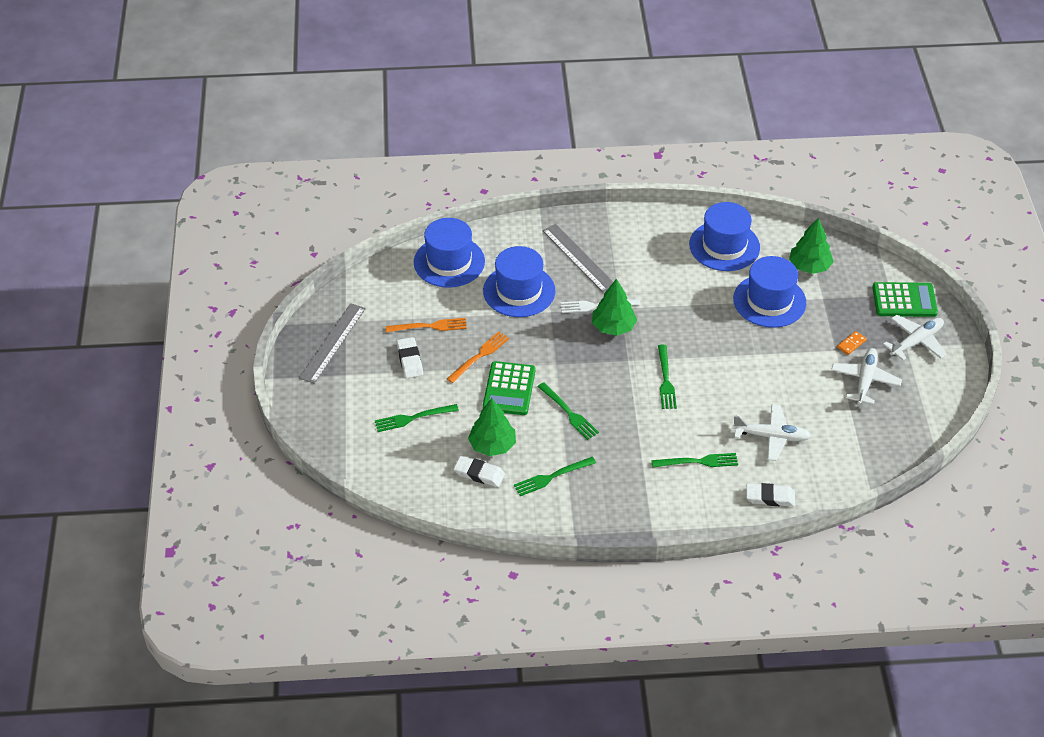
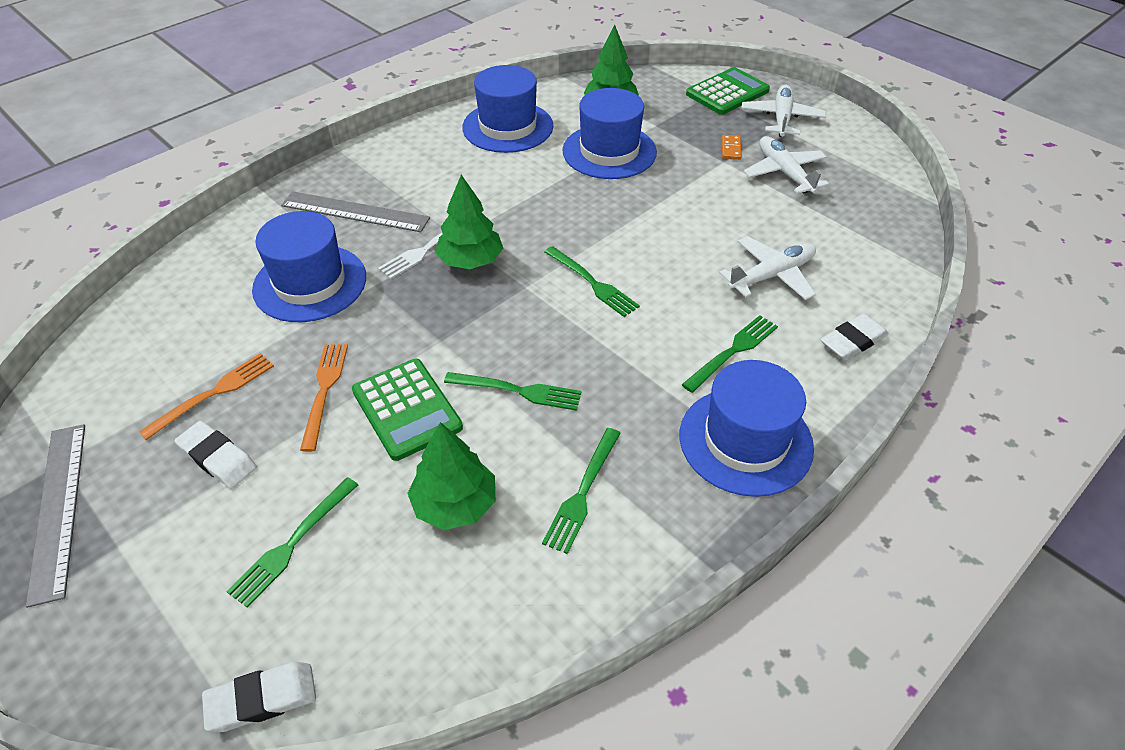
camera: 40 degrees left, 0 degrees up
blue hat [414,218,485,288] -> blue hat moved to [680,360,814,497]
white eraser [454,456,505,487] -> white eraser moved to [202,662,316,732]

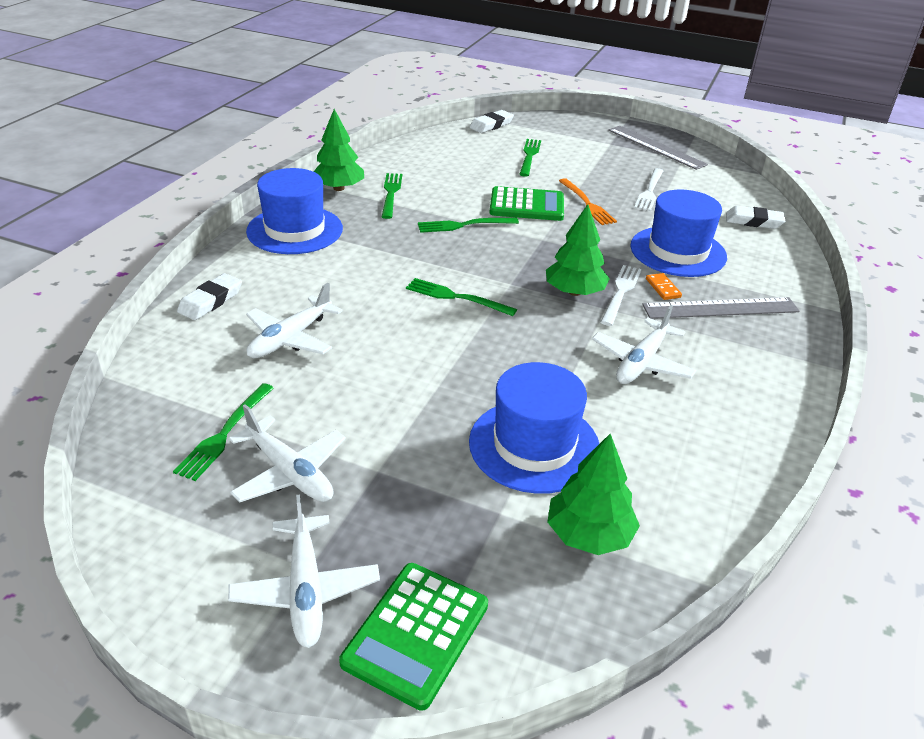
camera: 155 degrees right, 10 degrees down
orange fork [139,353,274,440] -> white fork [634,168,663,211]
white eraser [175,421,257,489] -> white eraser moved to [726,206,785,229]
green calculator [352,359,463,461] -> green calculator turned 150 degrees clockwise [489,186,564,221]
green tree [407,422,495,530] -> green tree moved to [313,109,364,191]
blue hat [462,65,553,153] -> none
green fork [682,315,778,393] -> green fork moved to [173,383,274,481]
orange domino [722,135,742,160] -> orange domino moved to [646,273,682,300]
none -> white plane [592,305,696,384]

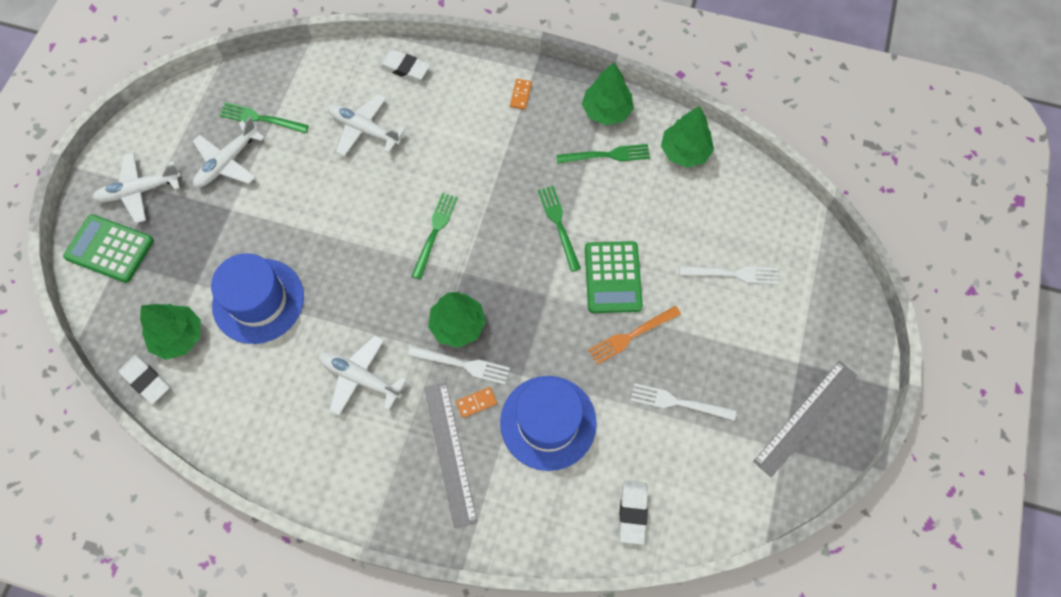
camera: 85 degrees right, 30 degrees up
blue hat [246,168,343,254] -> orange domino [510,79,532,110]
white eraser [469,110,514,133] -> white eraser moved to [118,355,170,404]
green fork [519,139,541,177] -> white fork [680,266,779,285]
none -> green tree [661,106,714,168]

